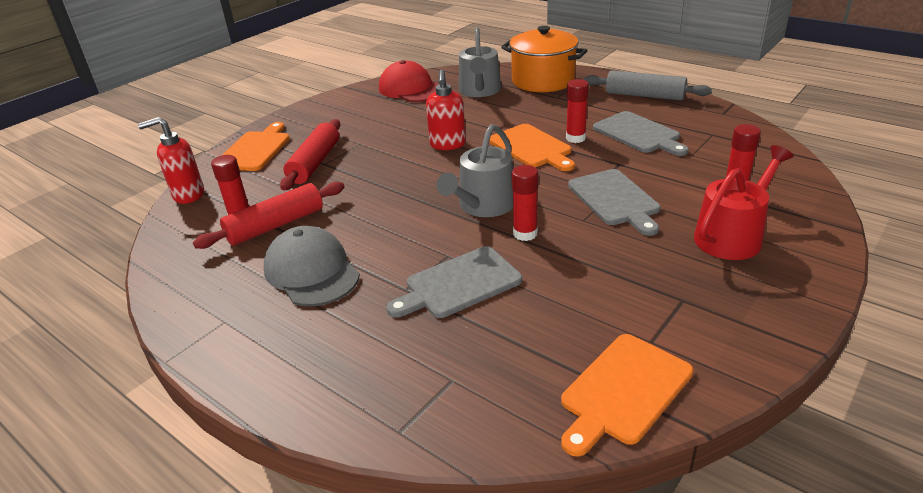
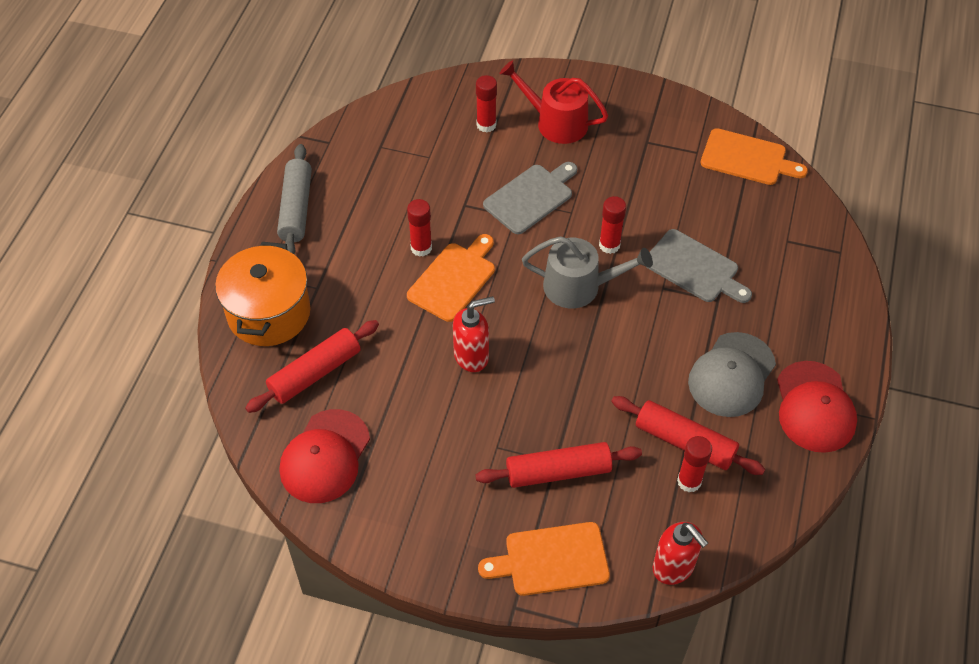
camera: 115 degrees left, 20 degrees up
grey watering can [459,27,501,97] -> red rolling pin [245,320,379,413]
grey cutting board [593,111,689,156] -> none
none -> red cap [777,361,857,453]

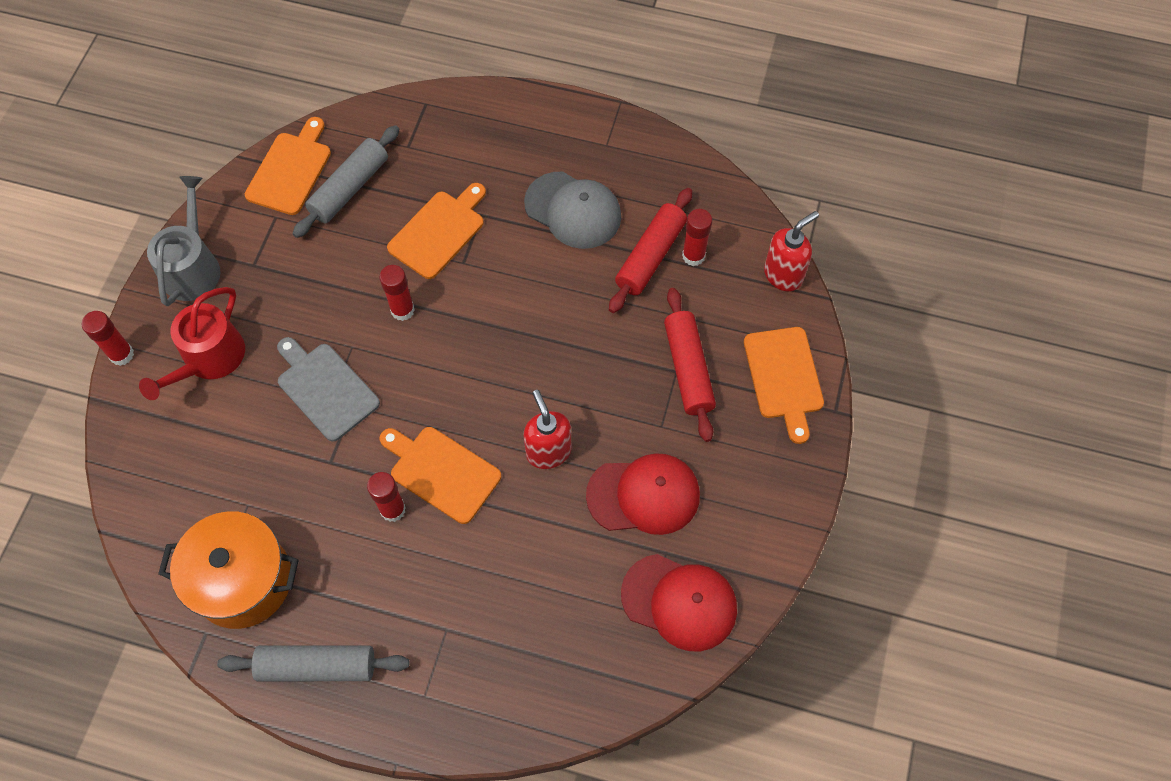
camera: 90 degrees left, 10 degrees up
orange pot [215,242,310,346] -> orange pot moved to [158,511,299,629]
red rolling pin [245,320,379,413] -> none
red glue stick [476,75,497,133] -> red glue stick moved to [82,311,134,366]
grey watering can [522,236,653,308] -> grey watering can moved to [147,176,221,306]
grey cutting board [645,229,752,303] -> orange cutting board [387,183,486,279]
red cap [777,361,857,453] -> red cap moved to [586,453,700,535]
none -> grey rolling pin [293,125,399,238]

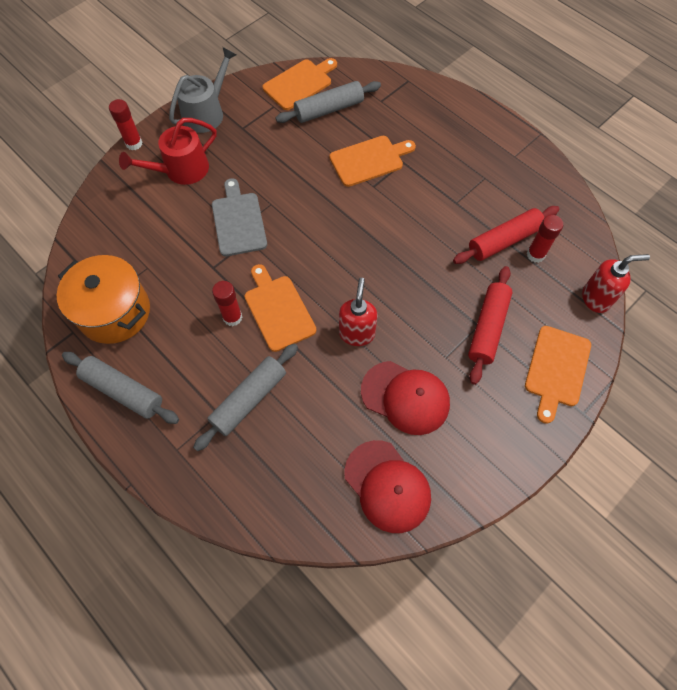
camera: 30 degrees right, 0 degrees up
red glue stick [379,265,415,321] -> none
grey cap [524,172,621,249] -> none
none -> grey rolling pin [193,343,298,451]

